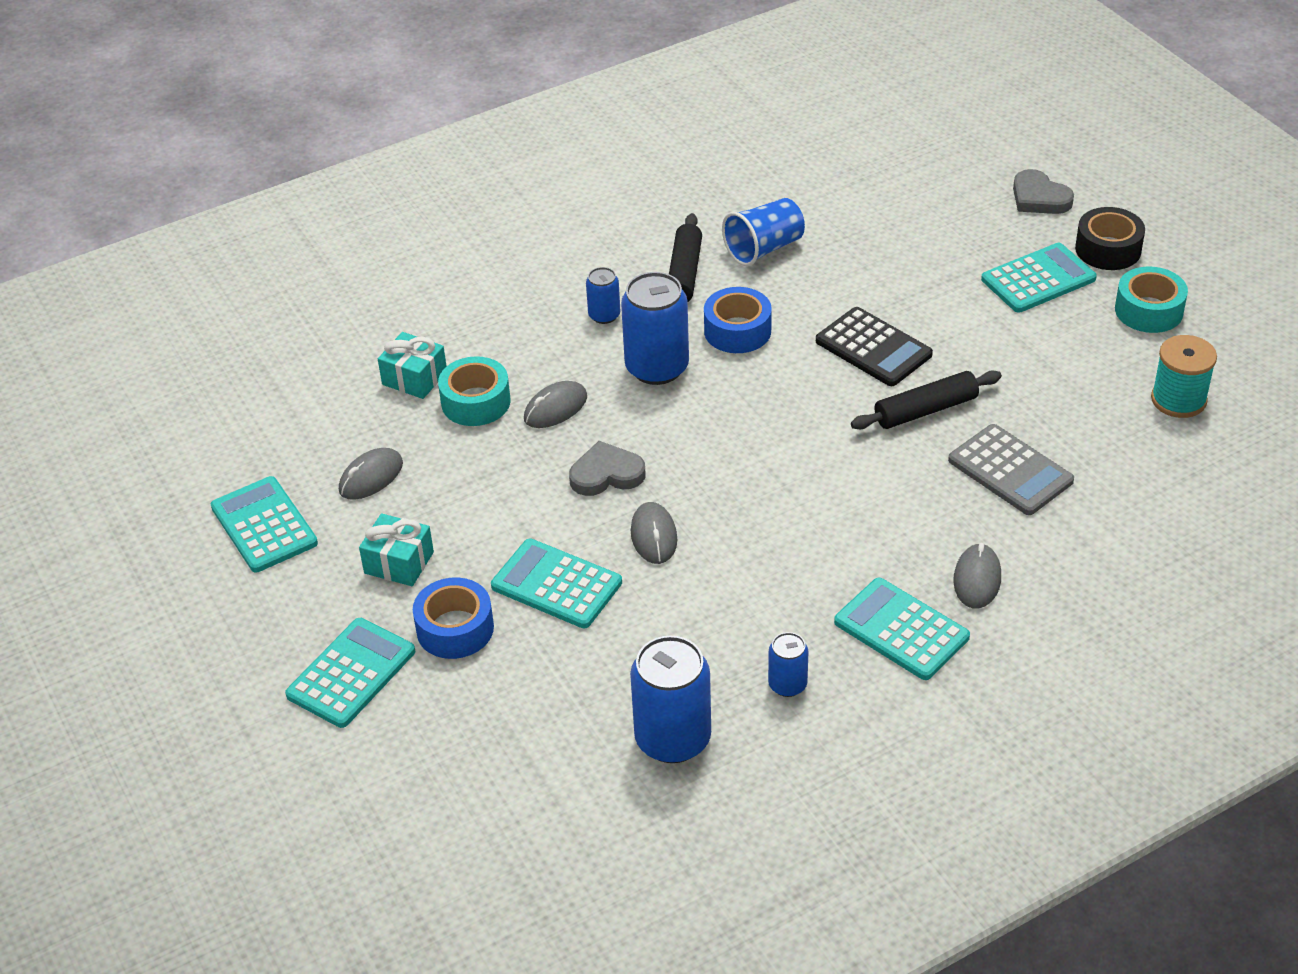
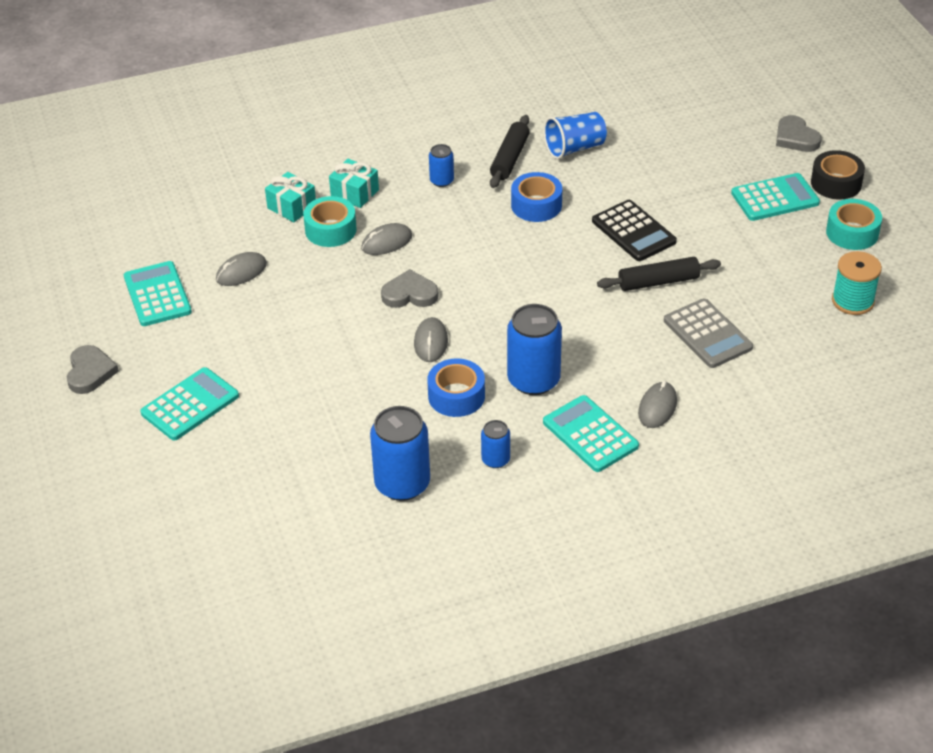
camera: 10 degrees right, 0 degrees up
turquoise gift [359,513,434,586] -> turquoise gift moved to [329,159,379,208]
blue tape [413,577,494,659] -> blue tape moved to [427,359,485,417]
turquoise calculator [491,539,622,628] -> none
blue can [621,272,689,385] -> blue can moved to [507,304,562,395]
none -> grey heart [67,345,119,394]

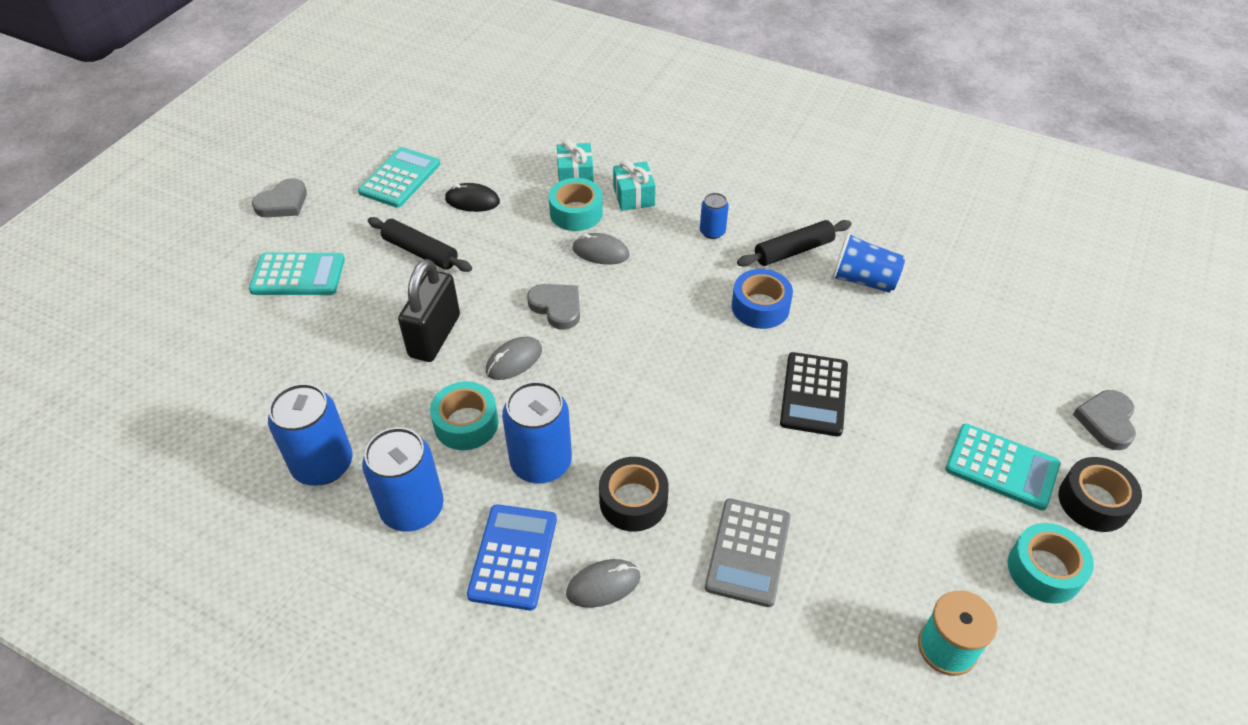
camera: 45 degrees right, 5 degrees up
grey mouse [216,252,267,286] -> black mouse [445,183,500,212]
blue tape [427,359,485,417] -> turquoise tape [430,382,499,450]
blue can [481,420,510,468] -> blue can [362,427,444,532], size x1.93
turquoise calculator [543,395,639,472] -> blue calculator [467,504,557,610]
black rolling pin [597,257,721,291] -> black rolling pin moved to [368,217,472,272]
none -> black padlock [398,259,460,362]
none -> black tape [599,457,669,532]

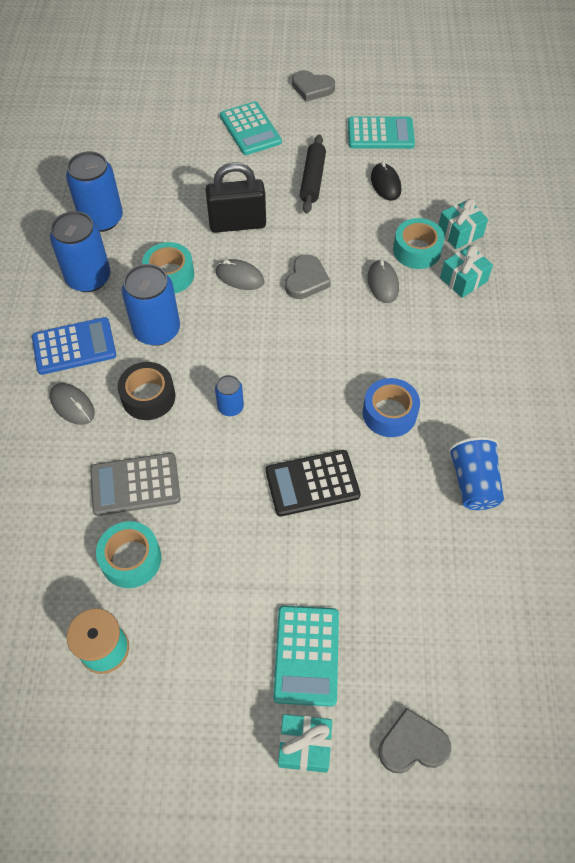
camera: 65 degrees right, 10 degrees up
blue can [700,193,729,239] -> blue can moved to [215,375,244,416]
black rolling pin [737,220,852,267] -> none
turquoise tape [1008,523,1094,604] -> turquoise tape moved to [96,521,161,588]
black tape [1059,457,1142,532] -> turquoise gift [278,714,332,773]

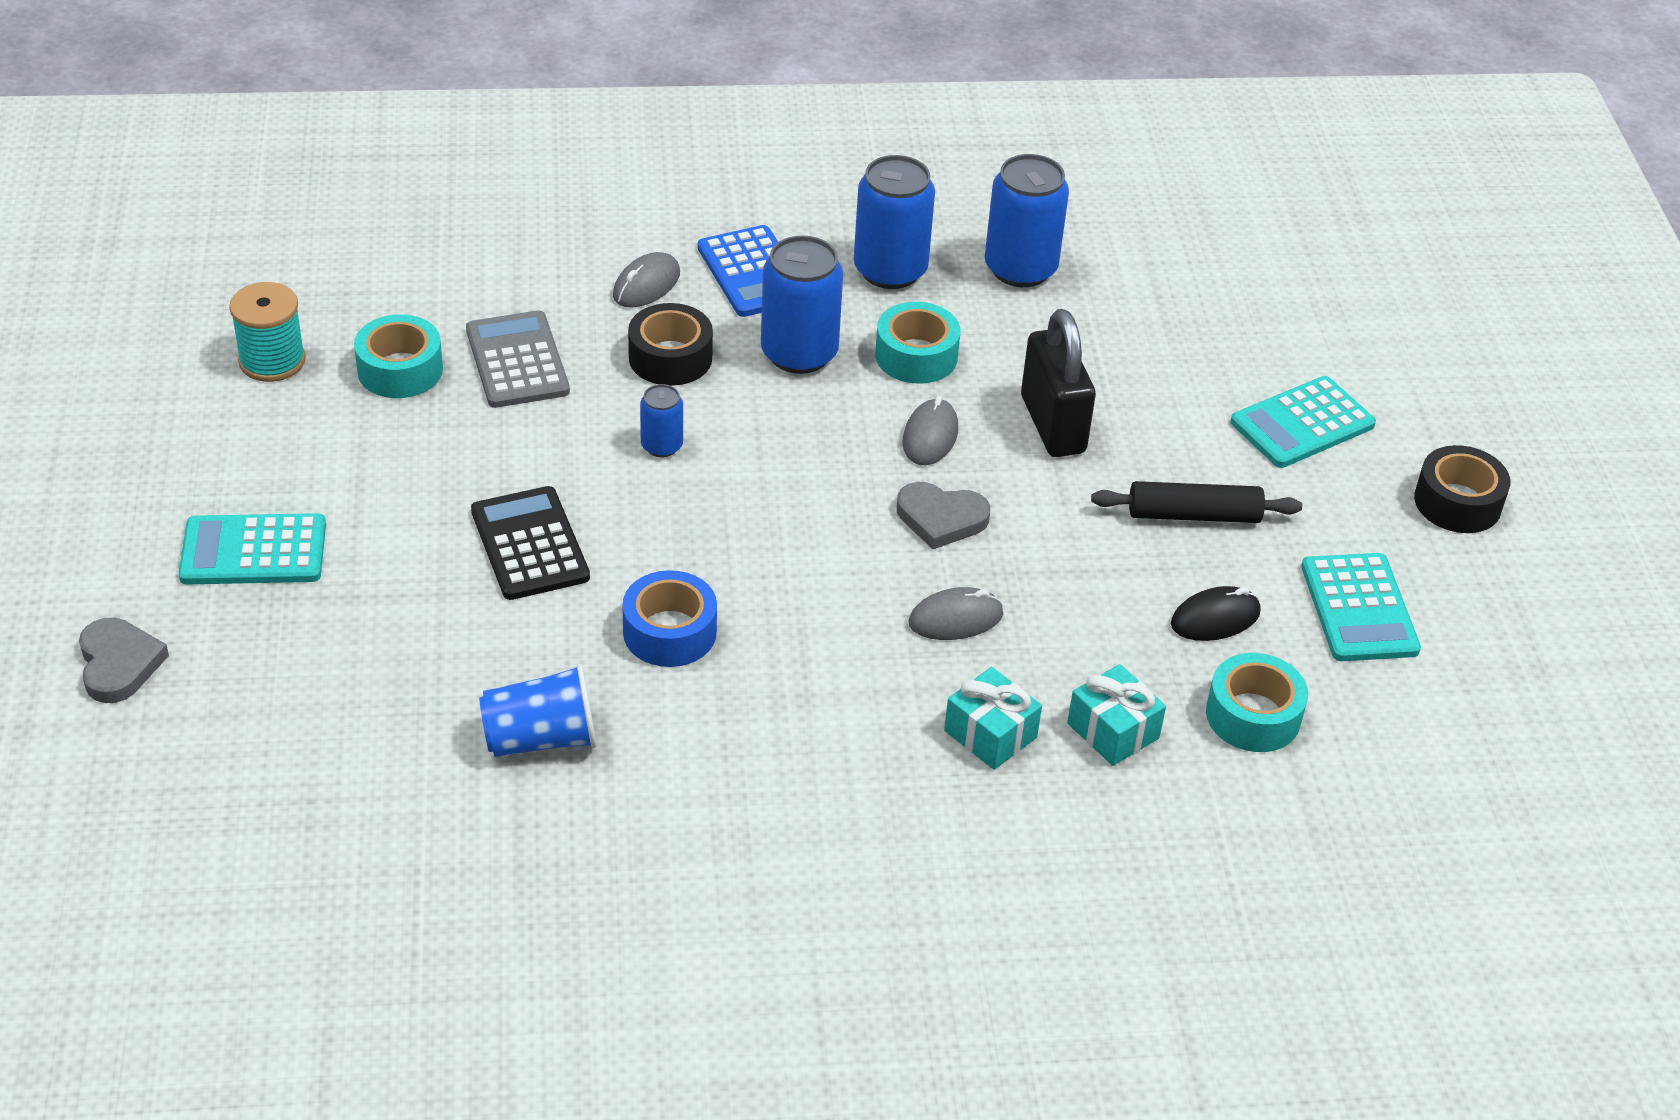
camera: 80 degrees right, 15 degrees down
turquoise gift [278,714,332,773] -> none
grey heart [292,70,335,102] -> black tape [1414,445,1510,533]
turquoise tape [393,218,444,269] -> turquoise tape moved to [1206,653,1308,752]

